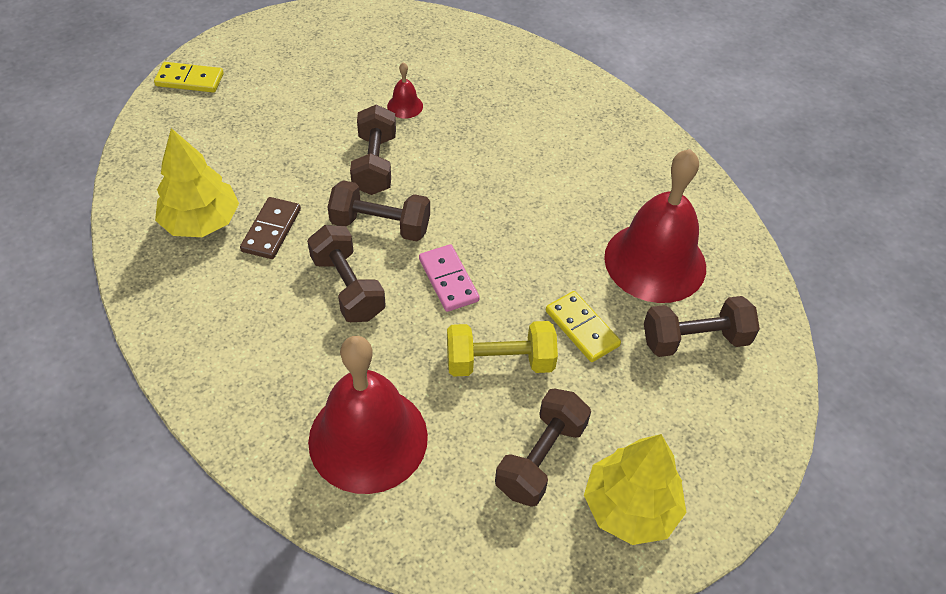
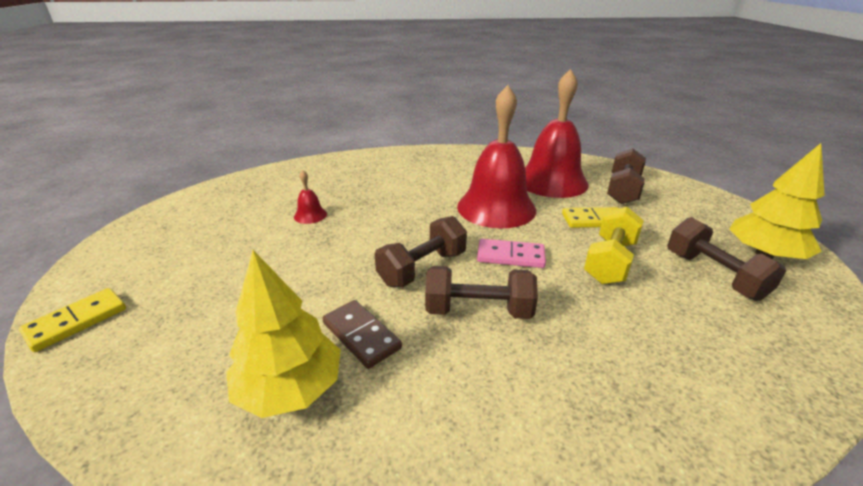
camera: 55 degrees left, 20 degrees down
red bell [308,336,428,494] -> red bell moved to [457,85,536,228]
brown dumbbell [350,104,396,195] -> none

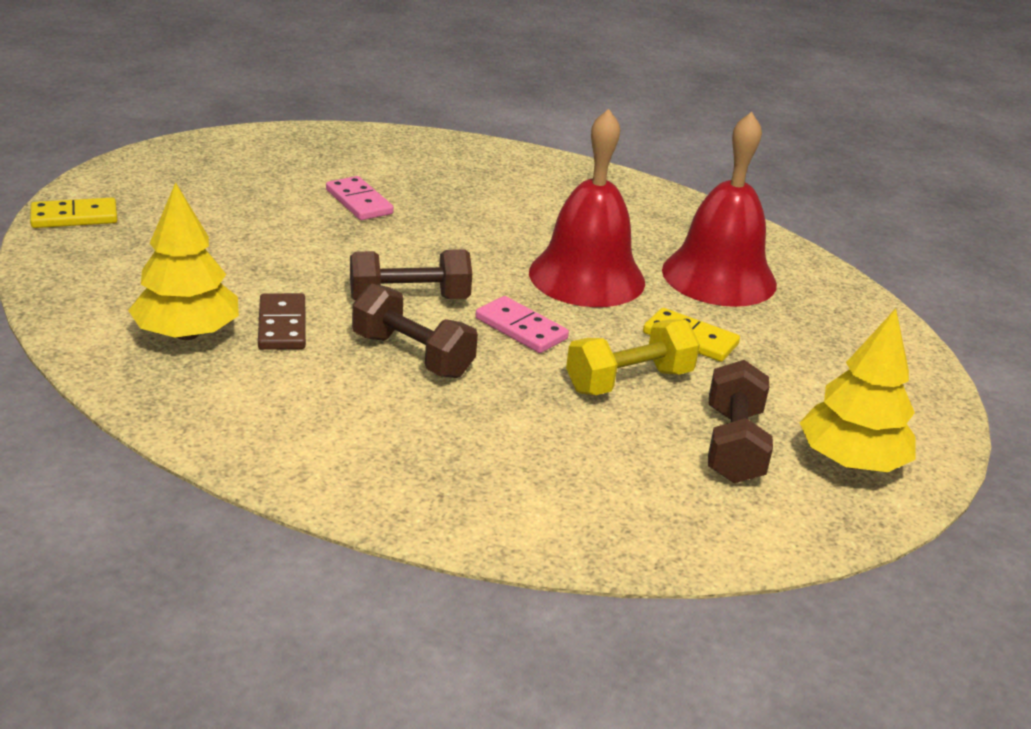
camera: 30 degrees right, 0 degrees up
red bell [294,170,327,224] -> pink domino [326,176,394,220]
brown dumbbell [607,148,646,204] -> none

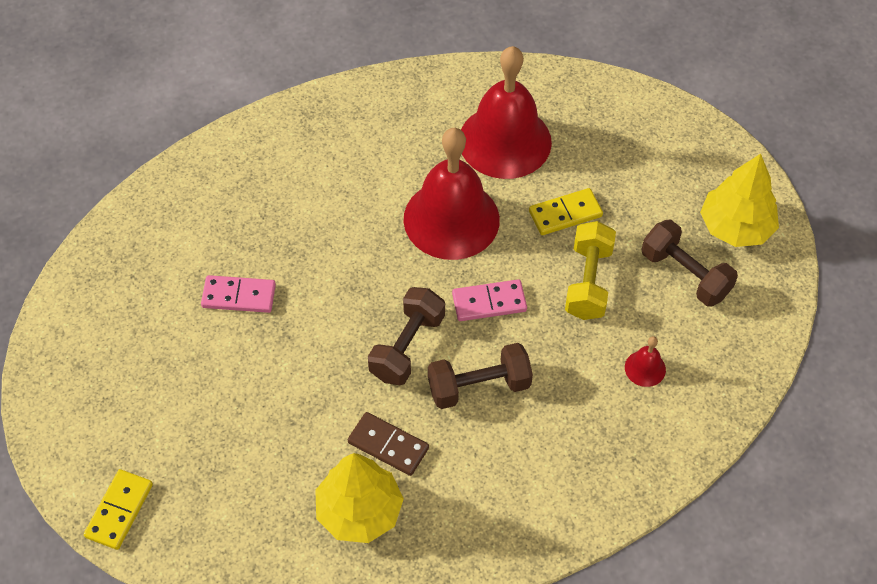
camera: 50 degrees left, 25 degrees up
none -> red bell [625,336,666,387]

